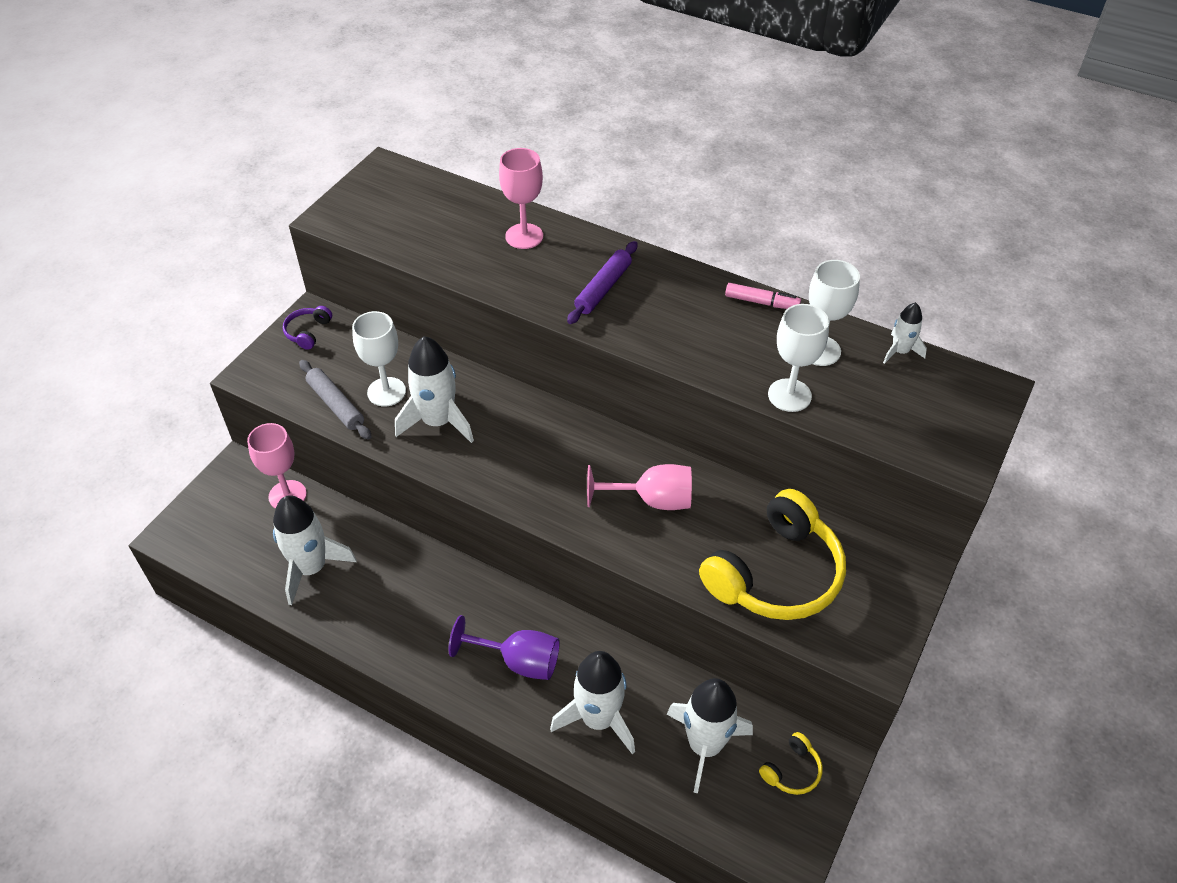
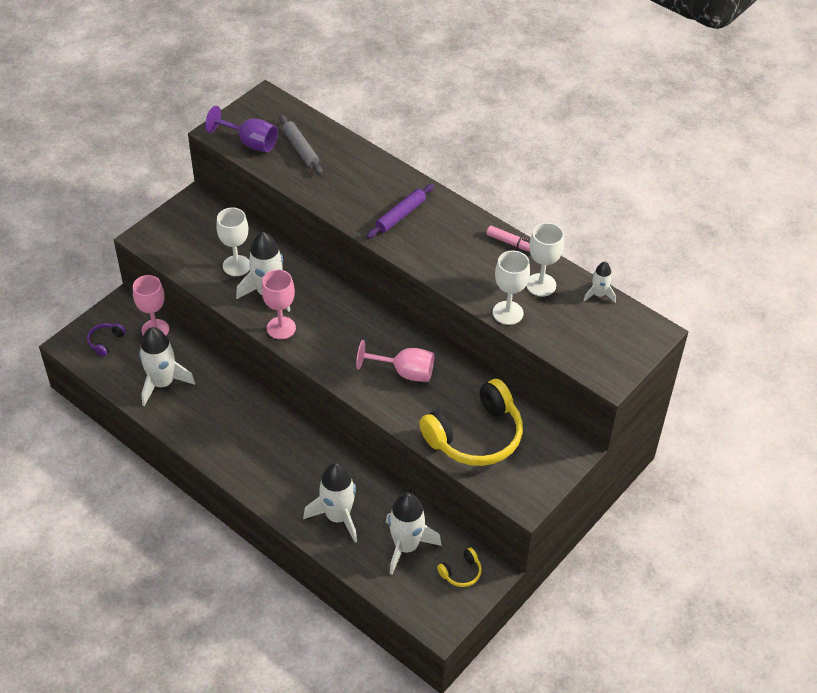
camera: 10 degrees right, 0 degrees up
purple headphones [283,306,332,350] -> purple headphones moved to [87,323,126,357]
grey rolling pin [299,360,372,440] -> grey rolling pin moved to [279,115,323,175]
purple goblet [448,615,560,680] -> purple goblet moved to [205,106,278,152]
pink goblet [499,148,543,249] -> pink goblet moved to [262,270,296,340]

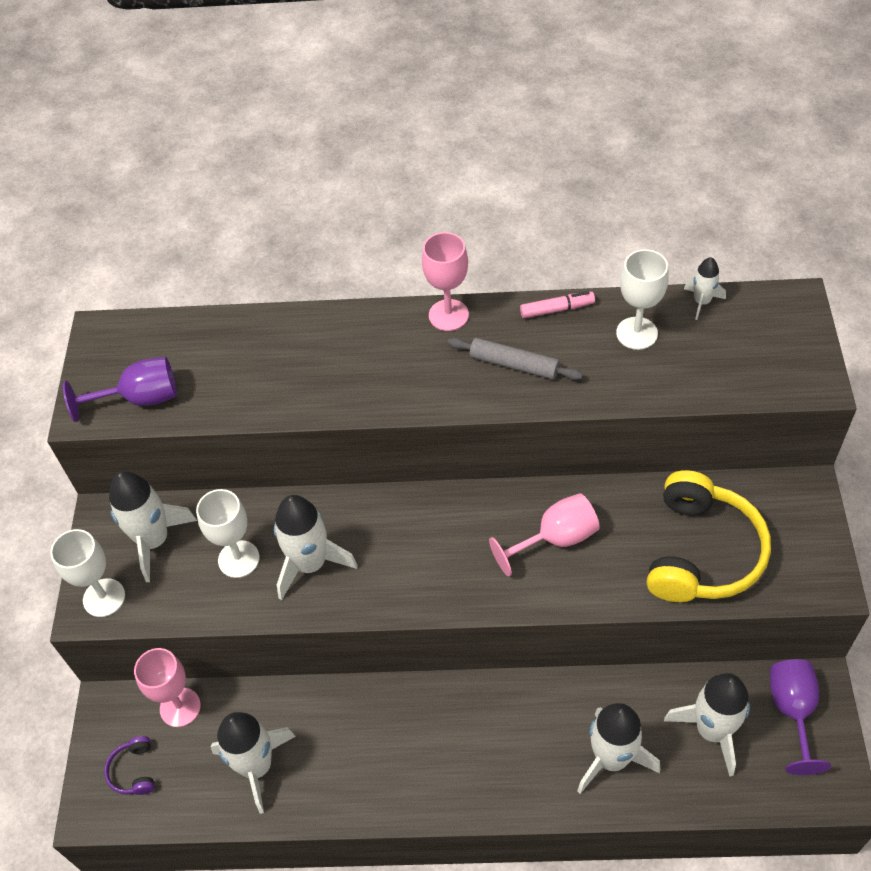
camera: 35 degrees left, 5 degrees up
pink goblet [262,270,296,340] -> pink goblet moved to [422,232,469,331]
grey rolling pin [279,115,323,175] -> grey rolling pin moved to [448,337,583,380]
purple rolling pin [367,184,434,238] -> none
yellow headphones [437,548,482,587] -> purple goblet [770,659,831,775]
white goblet [493,251,530,325] -> white goblet moved to [50,529,125,617]
none -> white rocket [109,471,197,582]

